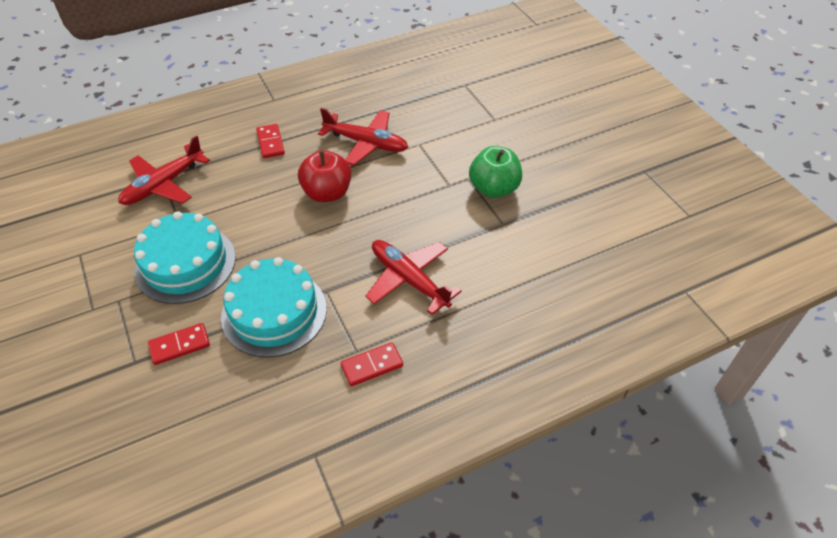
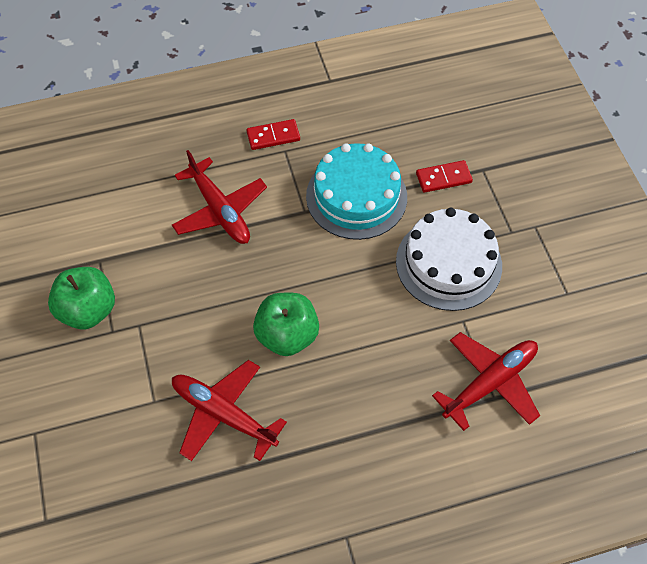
camera: 170 degrees left, 10 degrees up
turquoise cake [134,211,236,304] -> white cake [396,208,502,311]
red domino [256,124,285,158] -> none
red apple [298,150,351,202] -> green apple [253,293,319,356]

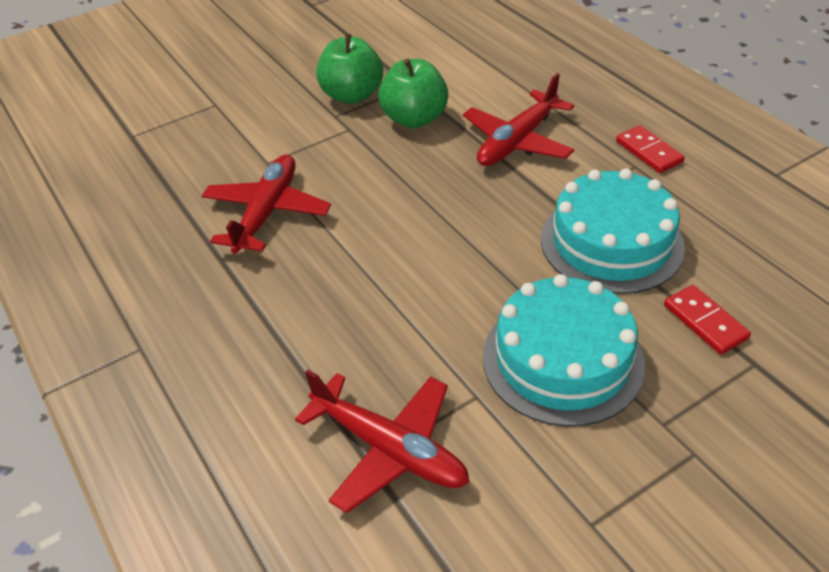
camera: 75 degrees right, 15 degrees down
green apple [253,293,319,356] -> green apple moved to [378,58,448,128]
white cake [396,208,502,311] -> turquoise cake [483,274,645,427]

